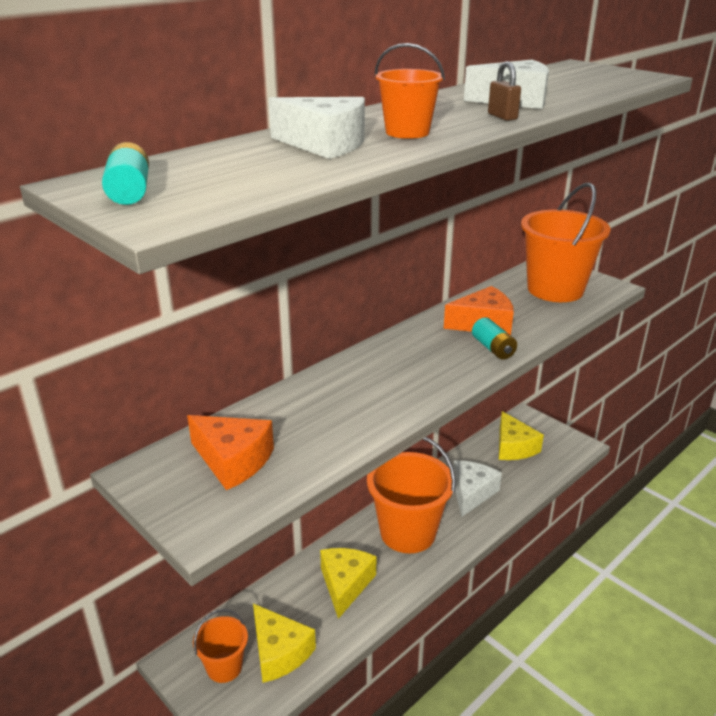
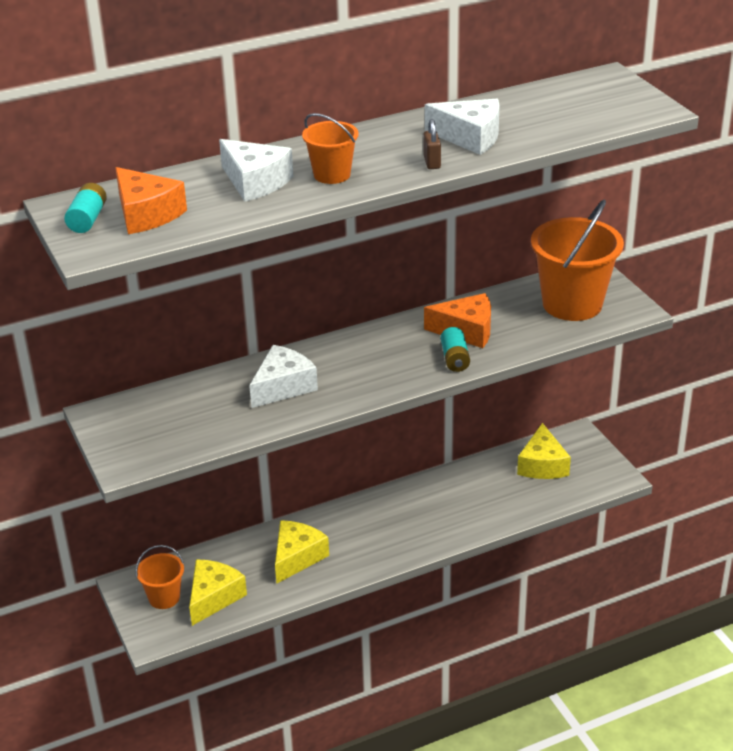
camera: 20 degrees right, 5 degrees up
orange cheese [187,415,274,490] -> orange cheese moved to [115,167,187,234]
yellow cheese [253,604,316,683] -> yellow cheese turned 135 degrees counterclockwise [189,559,247,626]
orange bucket [367,437,456,553] -> none
white cheese [453,461,502,517] -> white cheese moved to [249,345,318,408]

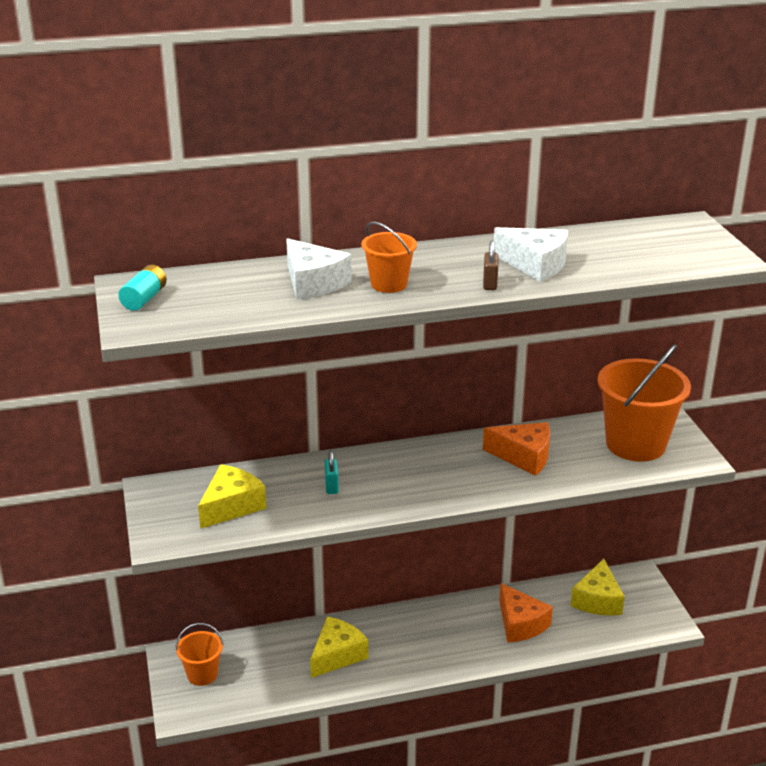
camera: 10 degrees right, 5 degrees down
orange cheese [115,167,187,234] -> orange cheese moved to [499,583,553,643]
yellow cheese [189,559,247,626] -> yellow cheese moved to [198,464,267,529]
white cheese [249,345,318,408] -> turquoise padlock [325,451,339,494]
turquoise battery [441,327,470,372] -> none

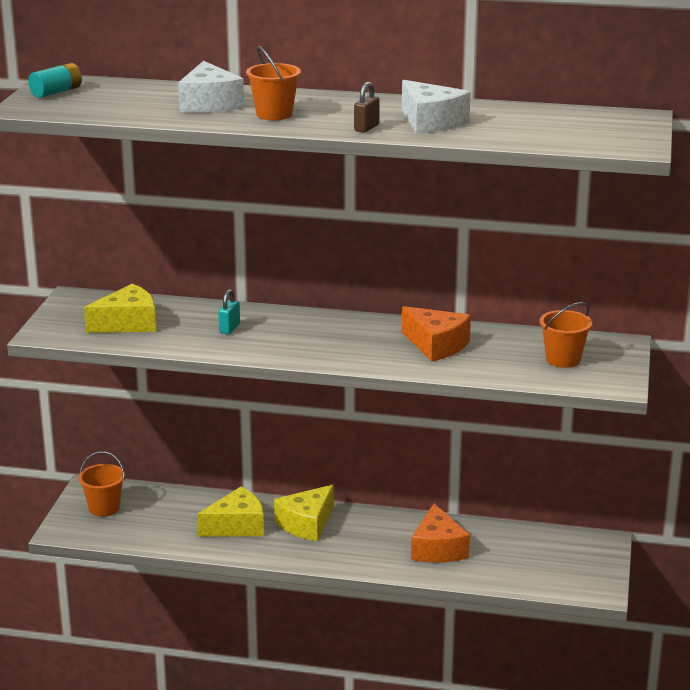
camera: 25 degrees right, 5 degrees down
yellow cheese [571,559,625,616] -> yellow cheese moved to [274,485,334,541]
orange bucket [597,344,691,462] -> orange bucket [540,302,592,368], size x0.52

